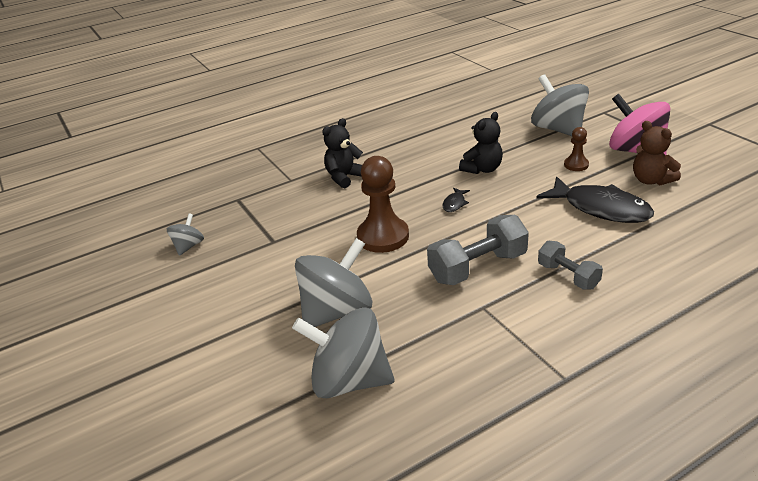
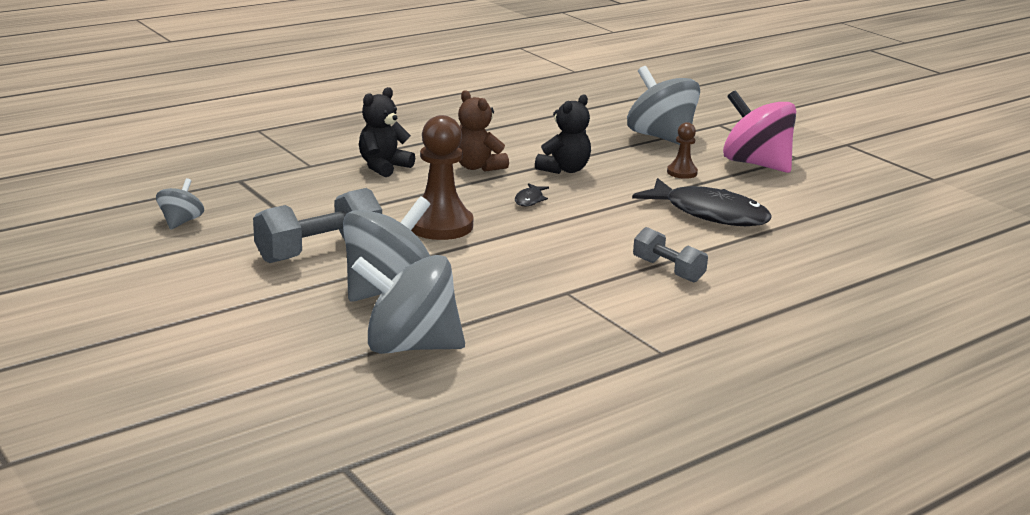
camera: 10 degrees left, 10 degrees down
grey dumbbell [427,215,529,285] -> grey dumbbell moved to [253,188,382,263]
brown teddy bear [633,121,681,186] -> brown teddy bear moved to [458,90,509,172]

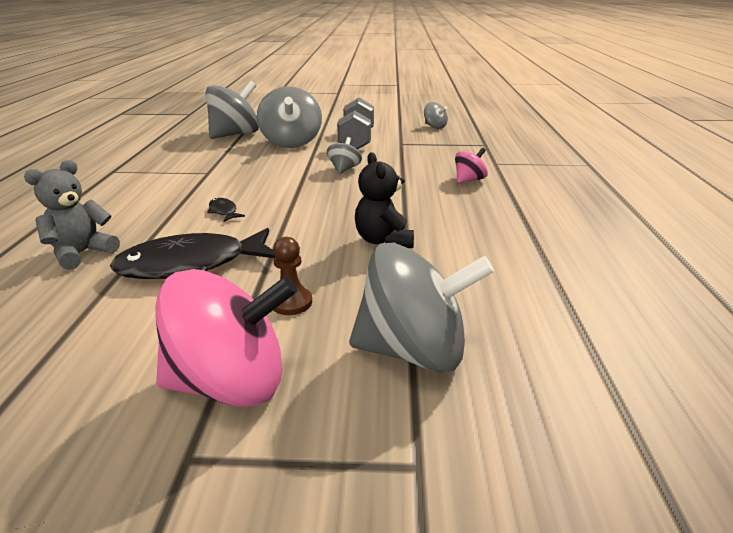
camera: 130 degrees right, 5 degrees up
black teddy bear [359,87,415,177] -> pink spinning top [455,148,488,183]
brown pawn [411,115,474,240] -> grey spinning top [327,137,362,174]
brown teddy bear [458,90,509,172] -> none
black fish [515,183,549,206] -> black fish moved to [207,198,245,222]
grey dumbbell [633,227,708,282] -> none
none -> grey teddy bear [24,160,120,270]

